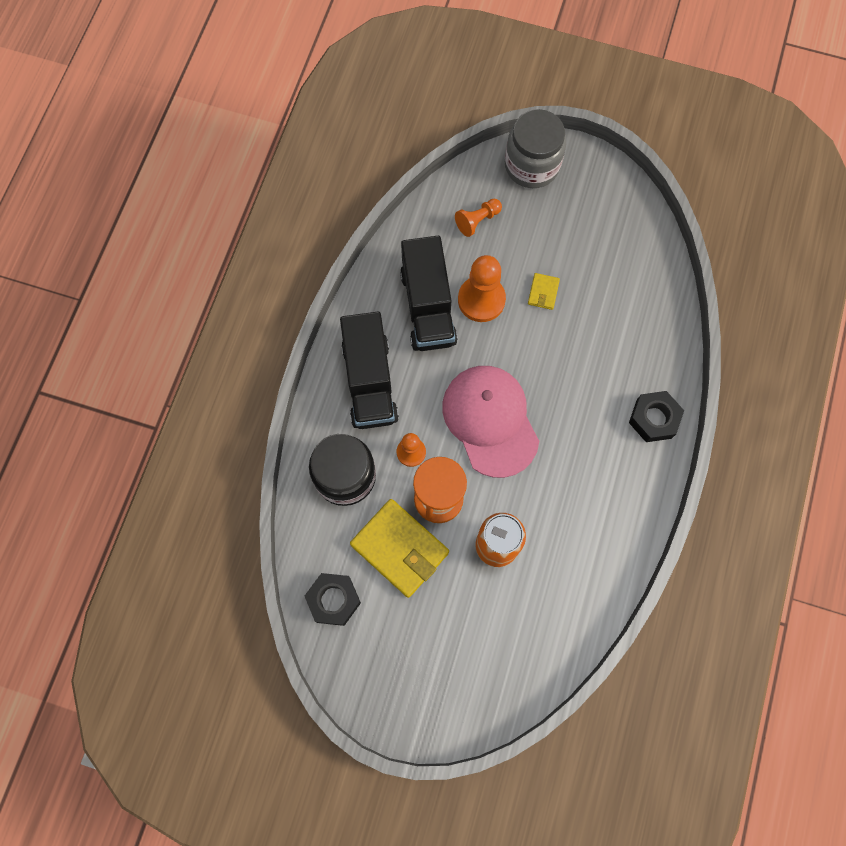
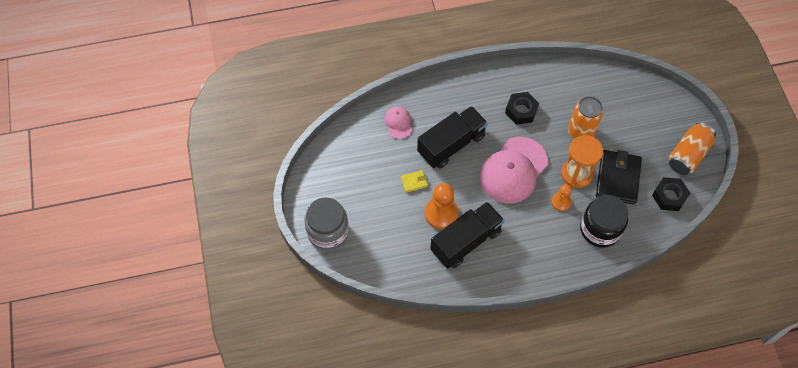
camera: 120 degrees left, 10 degrees down
black truck [340,312,399,429] -> black truck moved to [417,106,488,169]
yellow wallet [350,499,449,598] -> black wallet [596,150,642,204]
orange pawn [455,199,502,237] -> none
black nut [629,391,684,442] -> black nut moved to [505,92,539,125]
none -> pink cap [385,106,412,139]
none -> orange can [669,122,716,175]

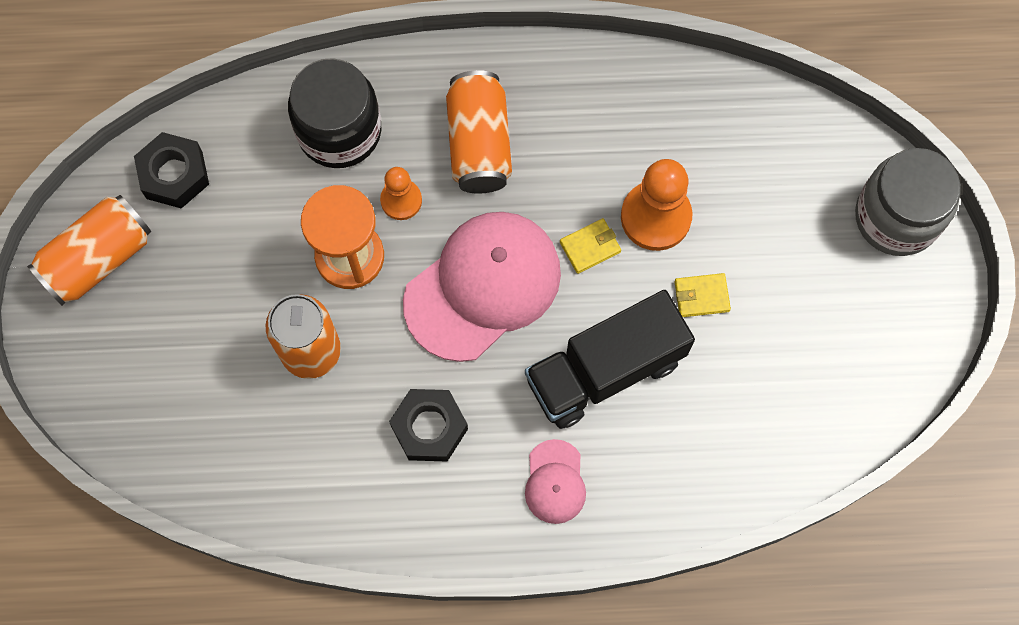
camera: 170 degrees left, 10 degrees up
pink cap [385,106,412,139] -> pink cap moved to [525,439,586,524]
black truck [430,202,504,269] -> none
black wallet [596,150,642,204] -> none
none -> orange can [446,70,512,193]
none -> yellow wallet [560,218,621,274]

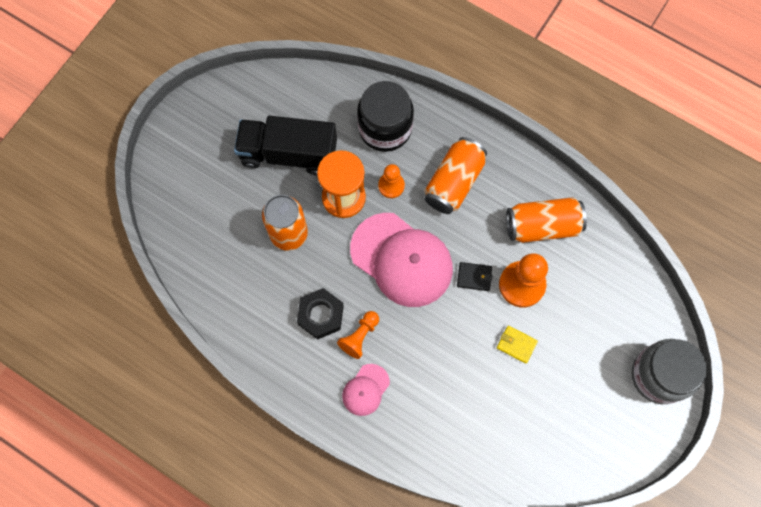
camera: 35 degrees right, 0 degrees up
orange can [27,195,151,306] -> orange can moved to [506,197,587,243]
black nut [134,132,209,209] -> none
pink cap [403,212,561,362] -> pink cap turned 45 degrees clockwise [350,213,453,307]
black truck [525,290,695,429] -> black truck moved to [234,116,337,175]
yellow wallet [560,218,621,274] -> black wallet [457,262,493,291]
none -> orange pawn [337,311,379,359]

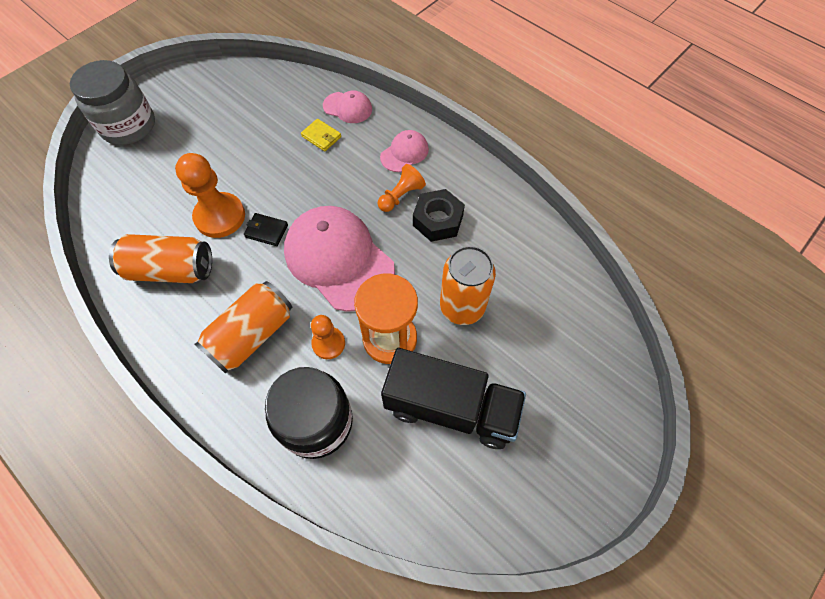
camera: 170 degrees left, 10 degrees down
yellow wallet [497,326,538,364] -> yellow wallet moved to [301,119,341,151]
none -> pink cap [323,91,372,123]

